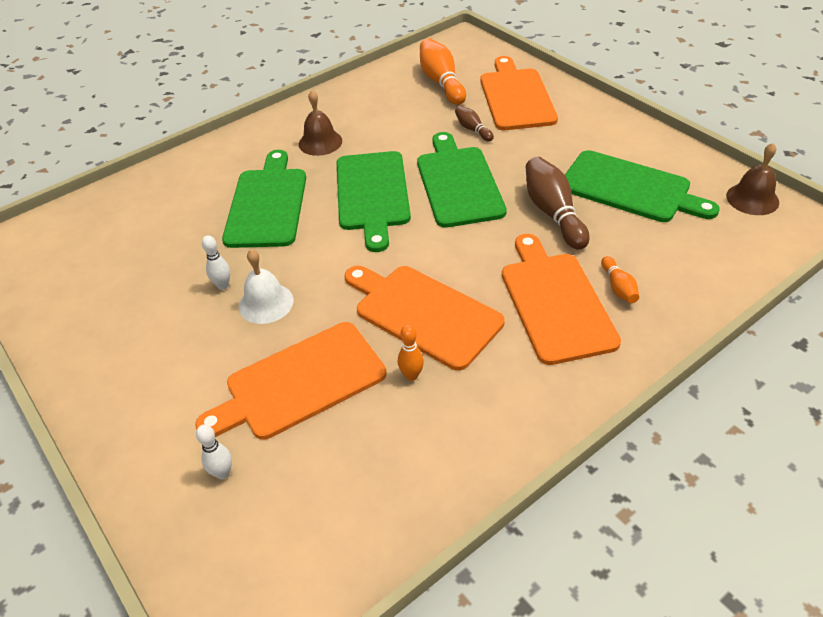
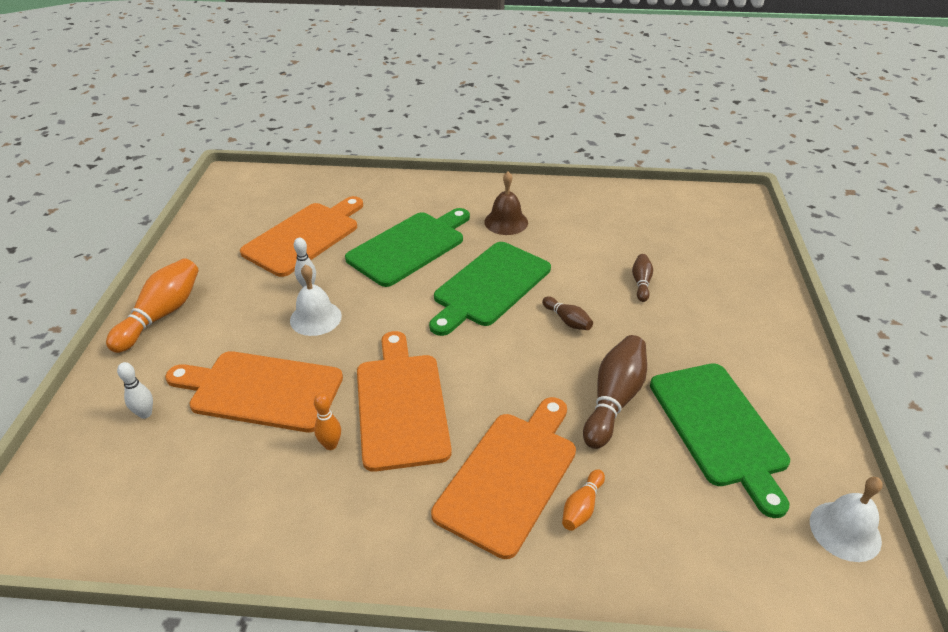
camera: 40 degrees right, 5 degrees down
green cutting board [417,132,507,228] -> brown bowling pin [542,296,593,330]
orange bowling pin [420,38,466,105] -> orange bowling pin moved to [106,258,199,353]
orange cutting board [480,56,558,130] -> orange cutting board moved to [240,196,363,277]
brown bell [726,143,779,215] -> white bell [810,477,883,562]

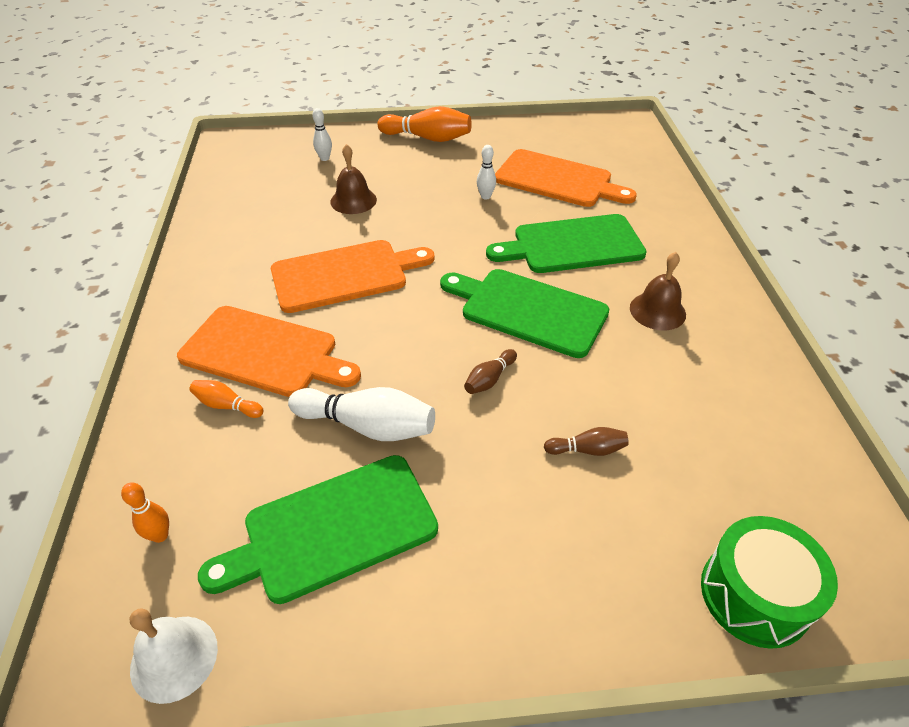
camera: 80 degrees right, 5 degrees up
orange cutting board [165,351,343,432] -> brown bell [330,144,377,214]
white bell [290,264,342,336] -> none
orange bowling pin [314,393,341,450] -> orange bowling pin moved to [121,482,169,543]
green cutting board [345,208,470,287] -> green cutting board turned 135 degrees clockwise [486,214,647,273]
brown bowling pin [583,335,647,449] -> white bowling pin [288,387,435,441]
none -> green drum [701,516,838,649]

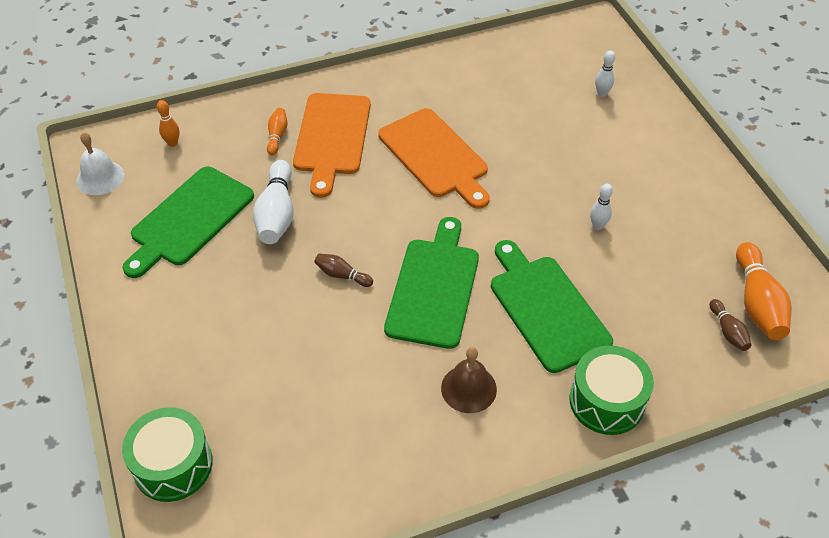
camera: 75 degrees right, 5 degrees up
green cutting board [198,455,438,604] -> green cutting board turned 105 degrees counterclockwise [122,167,254,278]
brown bell [330,144,377,214] -> none
orange bowling pin [378,106,472,142] -> orange bowling pin moved to [736,242,791,340]
orange cutting board [495,149,637,207] -> none
brown bowling pin [544,427,629,456] -> brown bowling pin moved to [710,299,752,351]
none -> green drum [569,346,654,435]

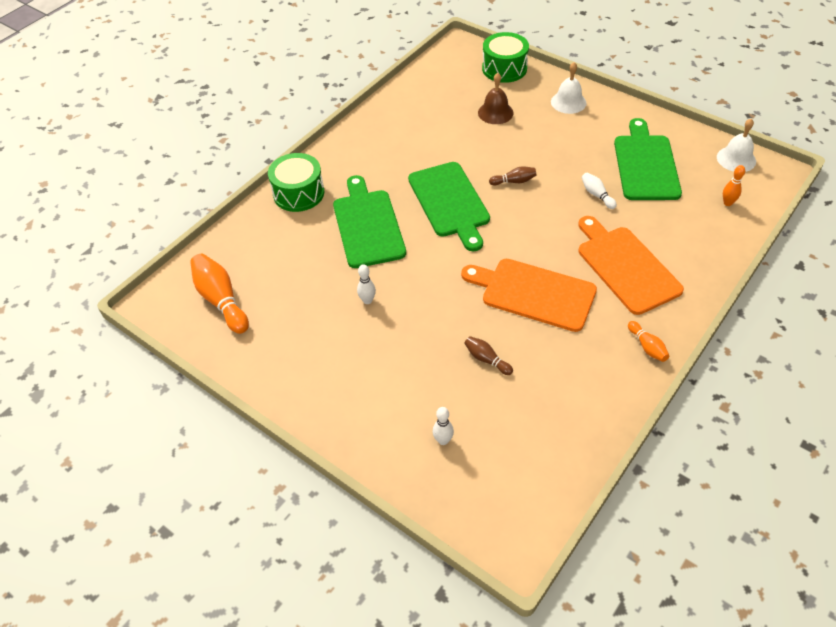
camera: 150 degrees right, 0 degrees up
white bowling pin [253,160,293,244] -> white bowling pin [582,173,617,209], size x0.53
orange bowling pin [267,108,287,156] -> orange bowling pin moved to [628,321,669,362]
brown bell [441,347,497,413] -> brown bell moved to [478,73,514,124]
green cutting board [491,240,613,373] -> green cutting board turned 135 degrees counterclockwise [333,175,406,268]
brown bowling pin [710,299,752,351] -> brown bowling pin moved to [464,336,513,375]
none -> white bell [551,62,587,114]

